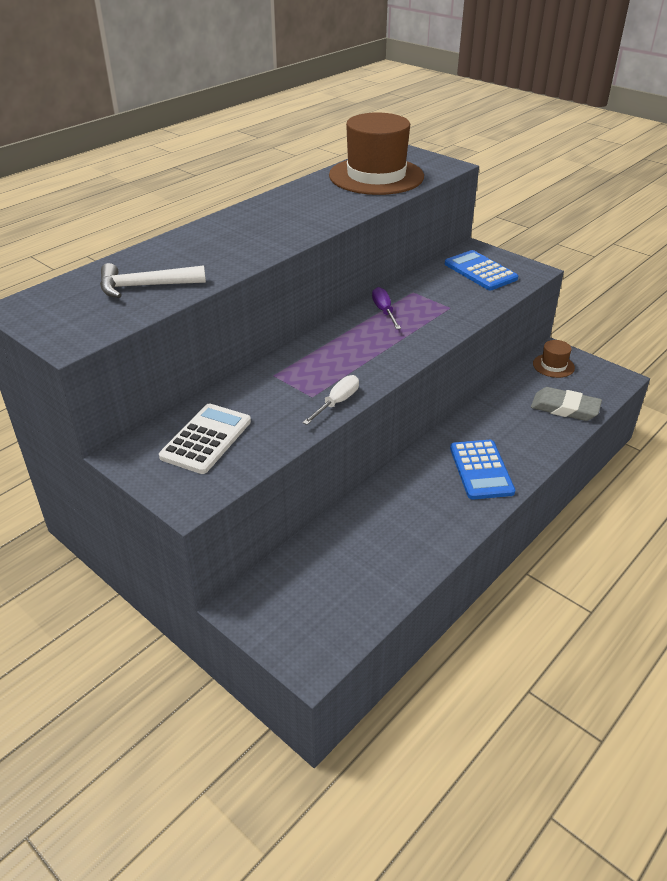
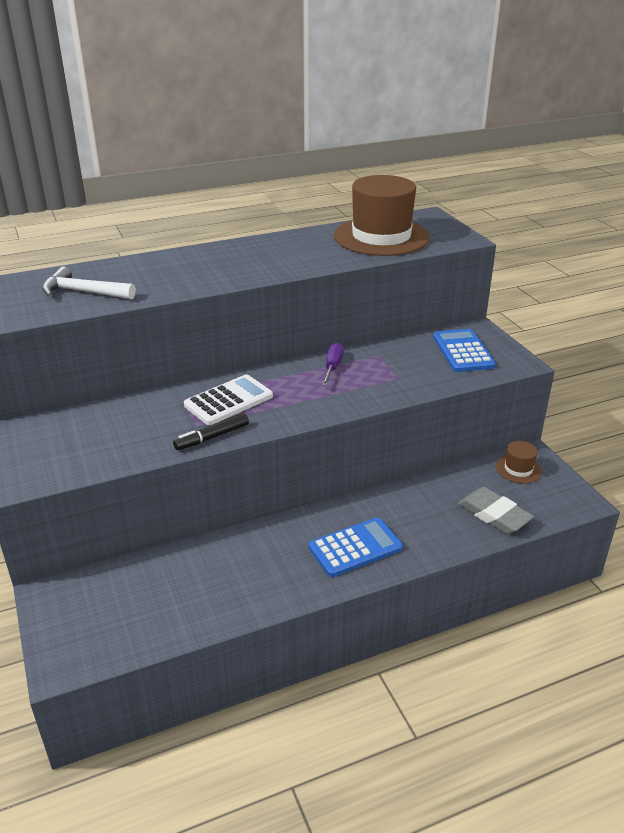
camera: 25 degrees right, 5 degrees down
white calculator [159,403,251,474] -> white calculator moved to [184,374,273,425]
white screwdriver [303,375,359,425] -> black marker [173,413,249,450]
blue calculator [450,440,515,500] -> blue calculator turned 135 degrees counterclockwise [309,517,403,577]

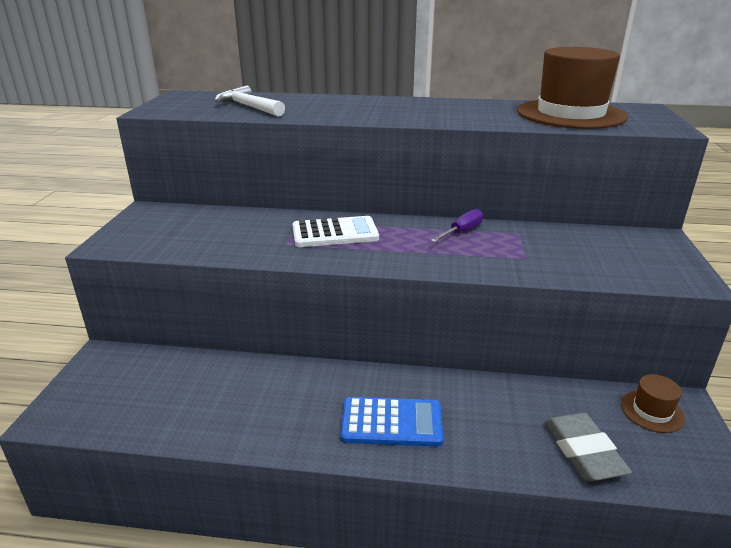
camera: 30 degrees right, 5 degrees down
black marker [173,413,249,450] -> none
blue calculator [433,329,496,372] -> none

